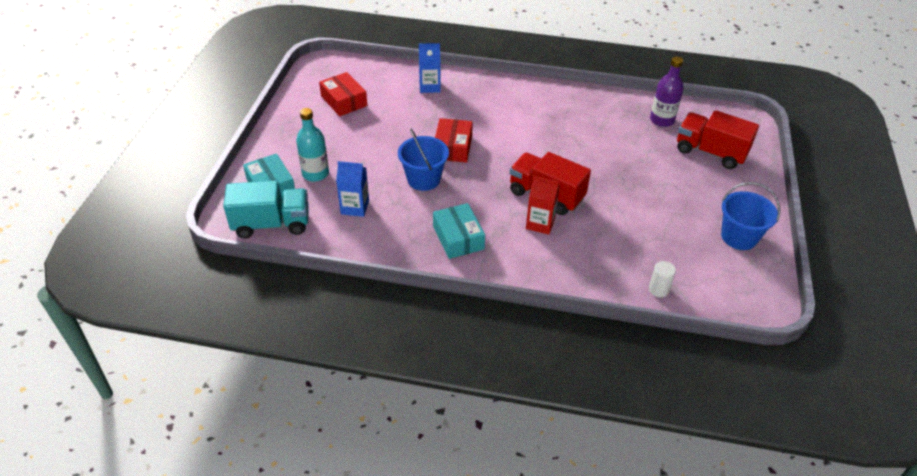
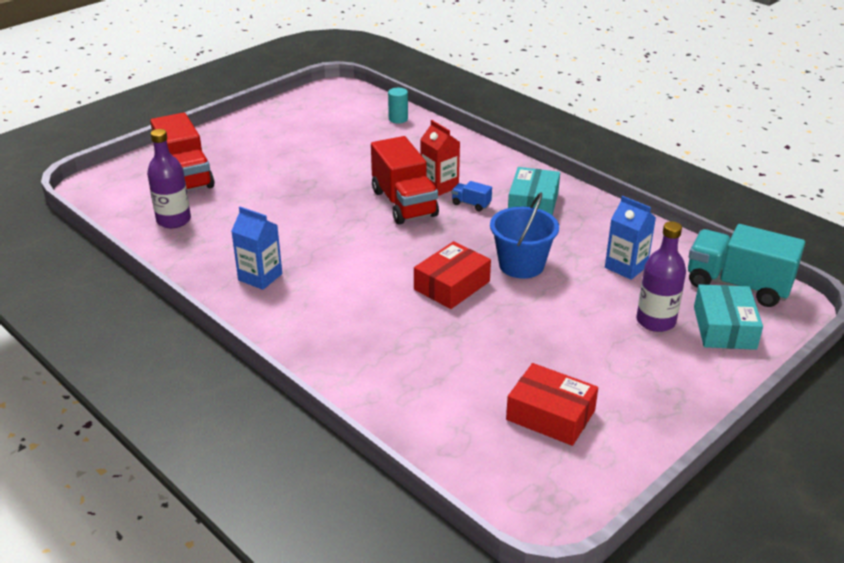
camera: 145 degrees left, 10 degrees down
turquoise bottle [296,108,329,182] -> purple bottle [636,221,686,332]
red box [319,72,367,116] -> red box turned 60 degrees counterclockwise [506,363,598,446]
blue carton [419,43,441,93] -> blue carton moved to [231,207,282,290]
white cylinder [649,261,676,297] -> turquoise cylinder [388,88,408,123]
blue bucket [721,182,780,250] -> none
none -> blue truck [452,181,492,211]

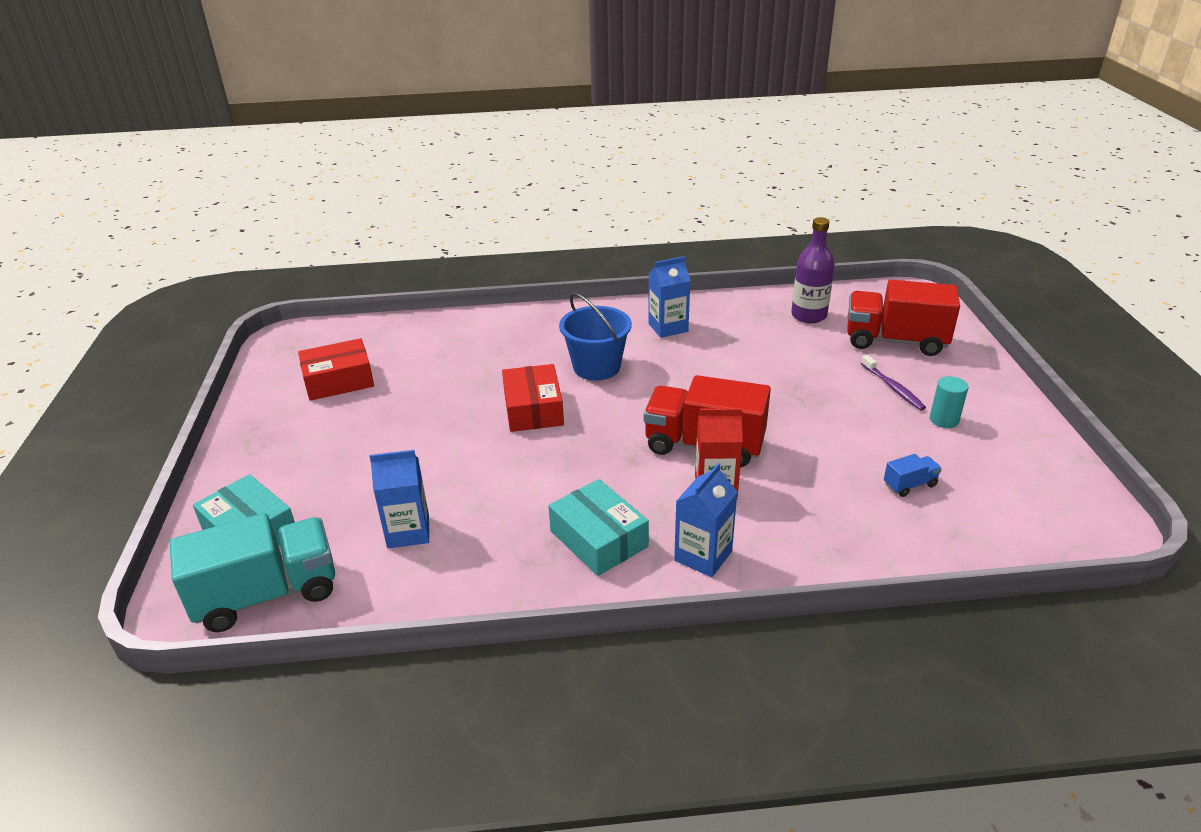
camera: 130 degrees right, 0 degrees up
turquoise cylinder [388,88,408,123] -> turquoise cylinder moved to [930,376,968,428]
blue truck [452,181,492,211] -> blue truck moved to [884,454,942,497]
blue bucket [490,192,559,279] -> blue bucket moved to [559,293,632,380]
purple bottle [636,221,686,332] -> none
none -> blue carton [674,463,737,577]
none -> purple toothbrush [861,355,926,410]

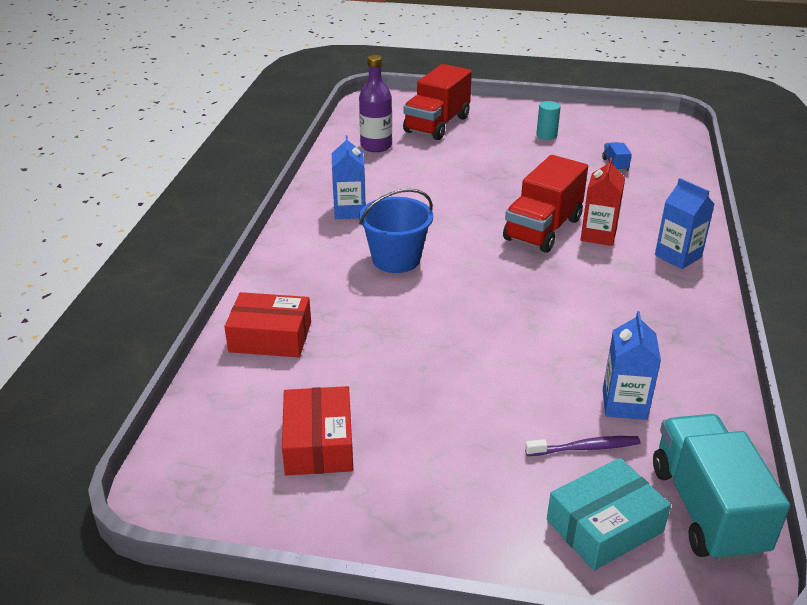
camera: 75 degrees left, 0 degrees up
red box [502,364,564,432] -> red box moved to [224,292,311,357]
turquoise box [549,479,649,576] -> none
purple toothbrush [861,355,926,410] -> purple toothbrush moved to [525,436,640,456]

